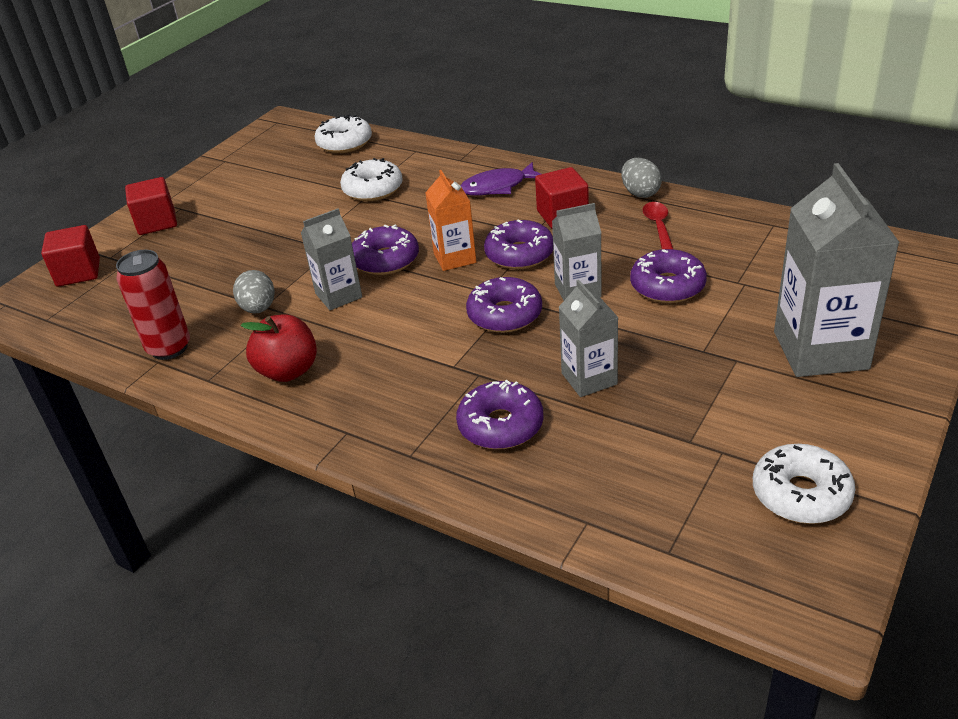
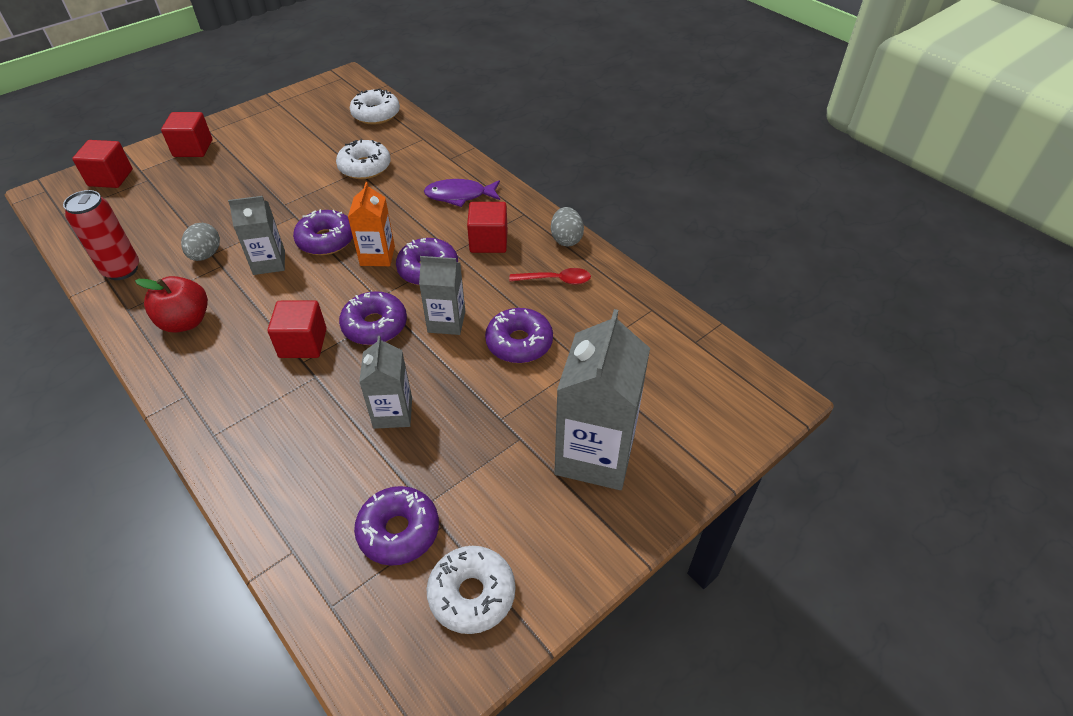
camera: 15 degrees right, 10 degrees up
purple donut [456,380,543,449] -> purple donut moved to [354,486,439,566]
red spoon [643,202,673,249] -> red spoon turned 75 degrees clockwise [510,268,591,285]
none -> red cube [268,301,327,358]

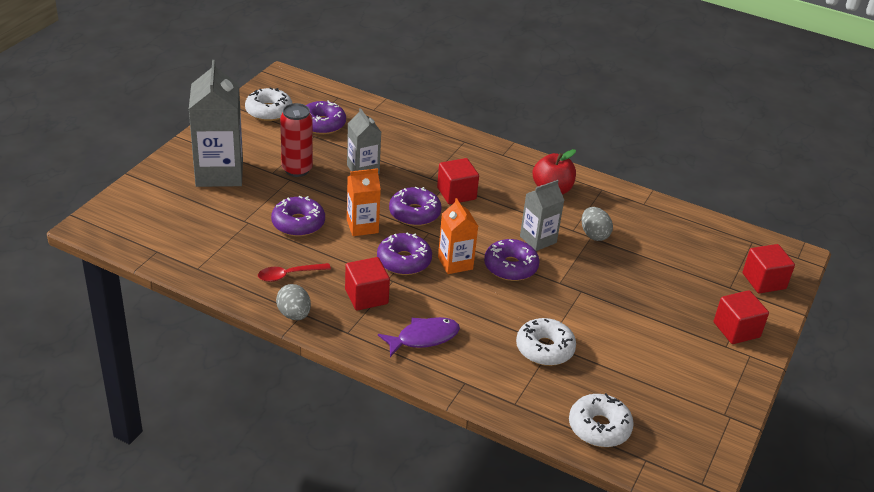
camera: 155 degrees right, 10 degrees down
red can [63,190,139,280] -> red can moved to [280,103,313,177]
grey carton [419,256,465,335] -> orange carton [347,168,381,236]

